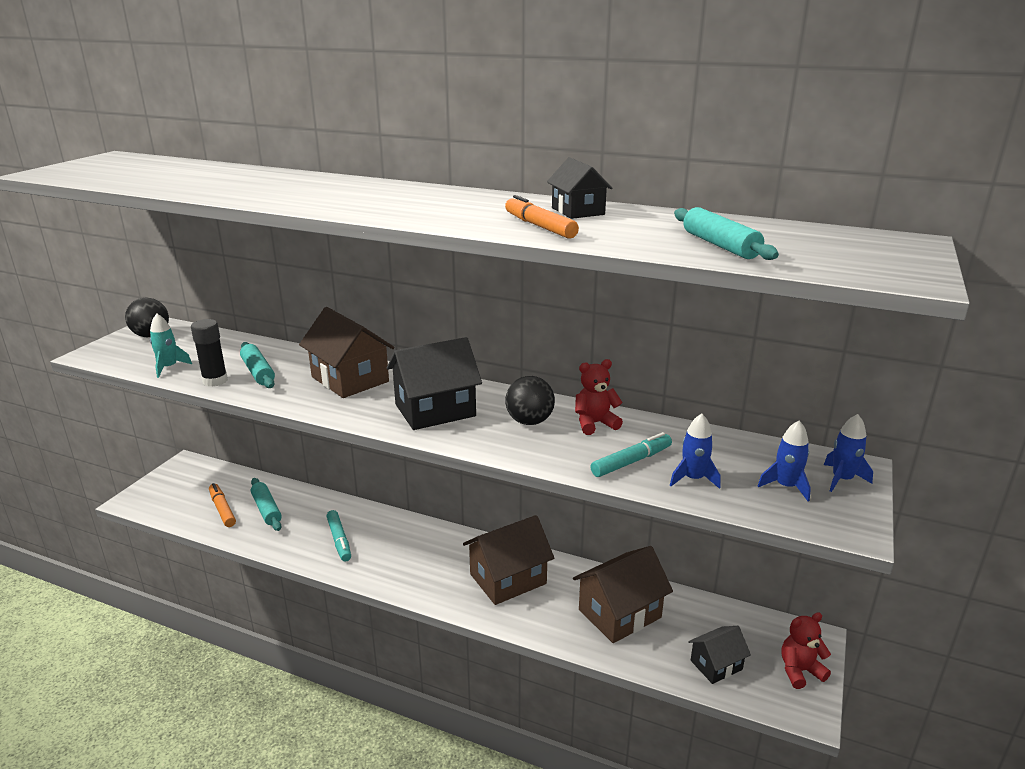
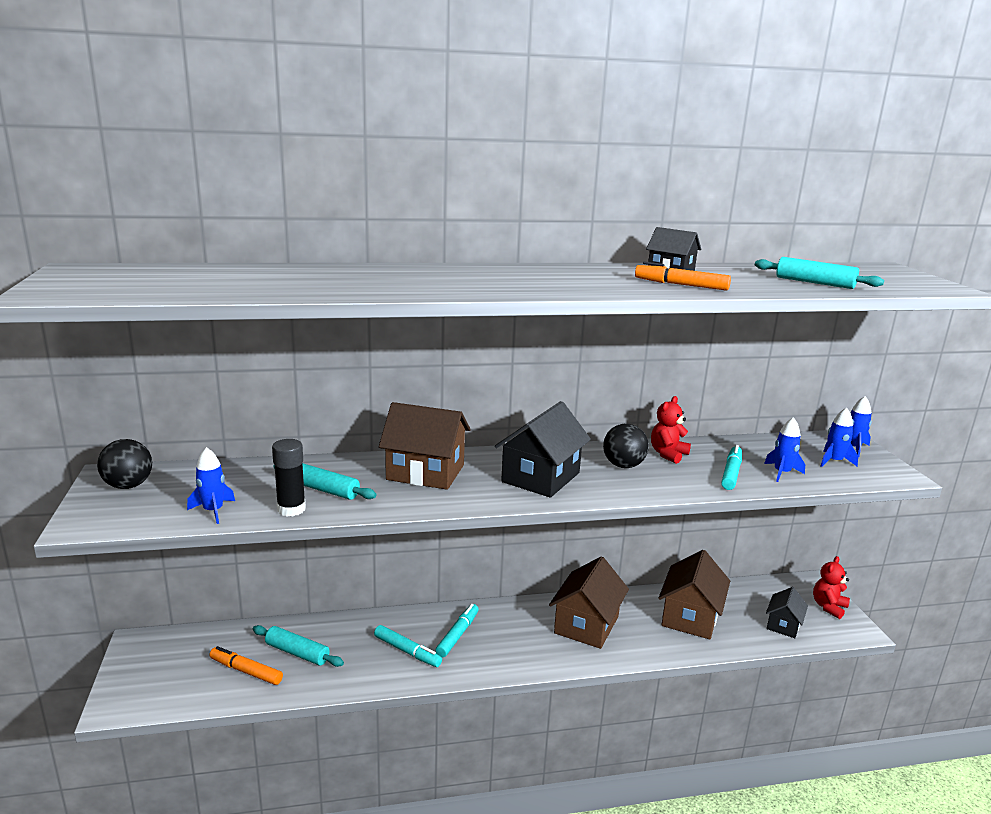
camera: 35 degrees left, 5 degrees down
turquoise rocket [150,313,192,378] -> blue rocket [187,447,235,524]
none -> turquoise marker [435,604,479,657]

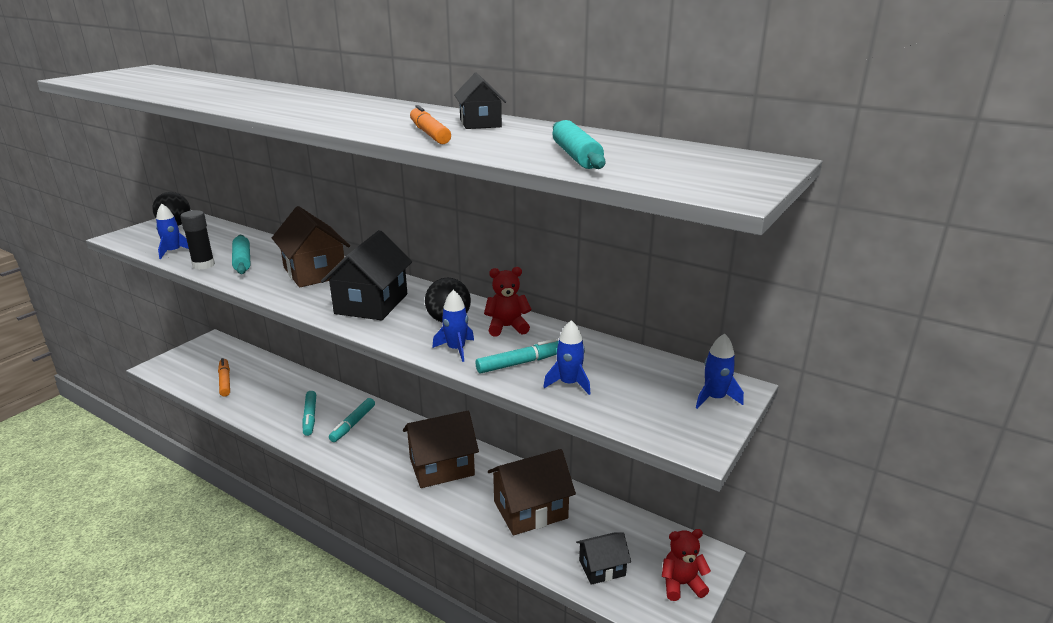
camera: 45 degrees right, 5 degrees up
turquoise rolling pin [252,625,344,667] -> none
turquoise marker [435,604,479,657] -> turquoise marker turned 135 degrees clockwise [329,398,375,442]
black house [495,401,591,498] -> black house turned 60 degrees counterclockwise [321,230,412,320]
blue rocket [821,408,858,467] -> blue rocket moved to [432,290,474,362]

